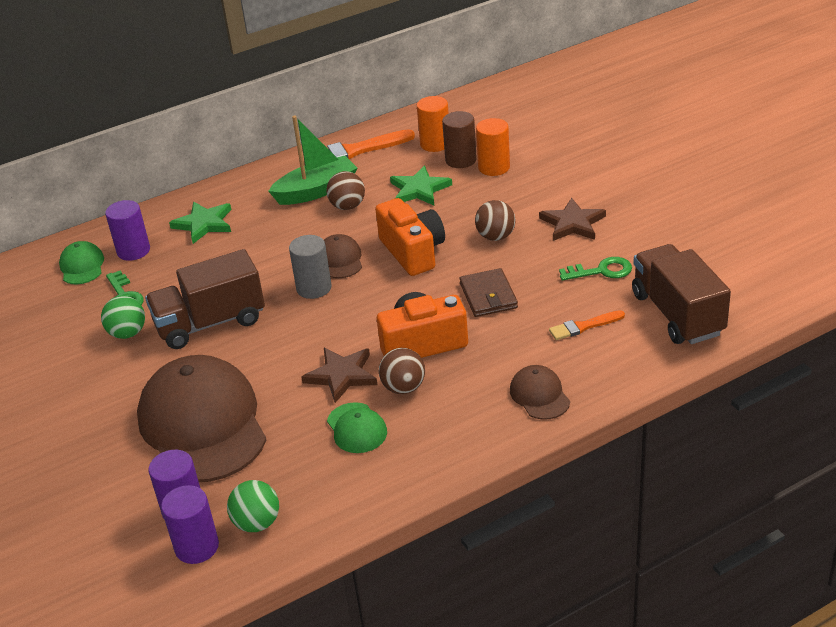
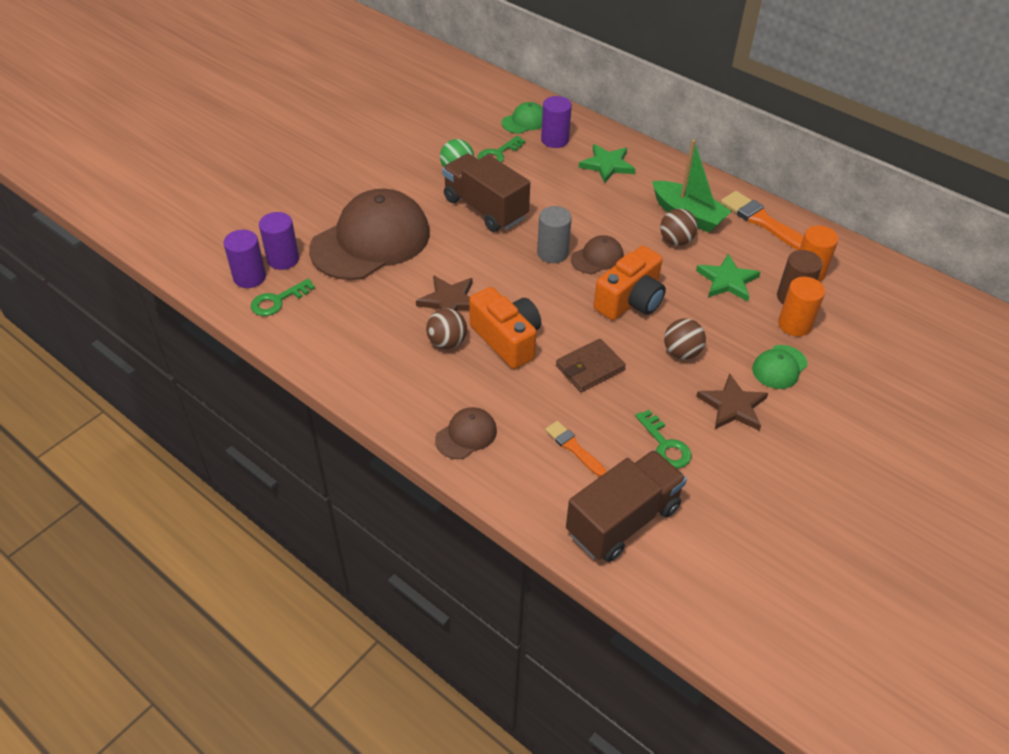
camera: 65 degrees right, 10 degrees up
green ball [227,480,279,532] -> green key [251,279,315,316]
green cap [327,402,387,453] -> green cap moved to [752,345,808,389]

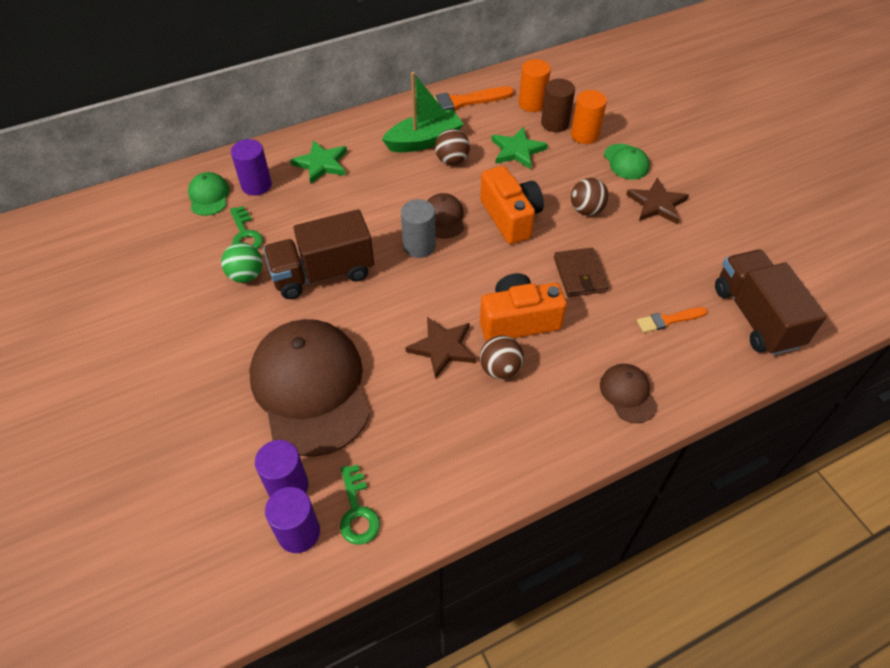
camera: 65 degrees left, 5 degrees up
green key [635,410,691,468] -> none

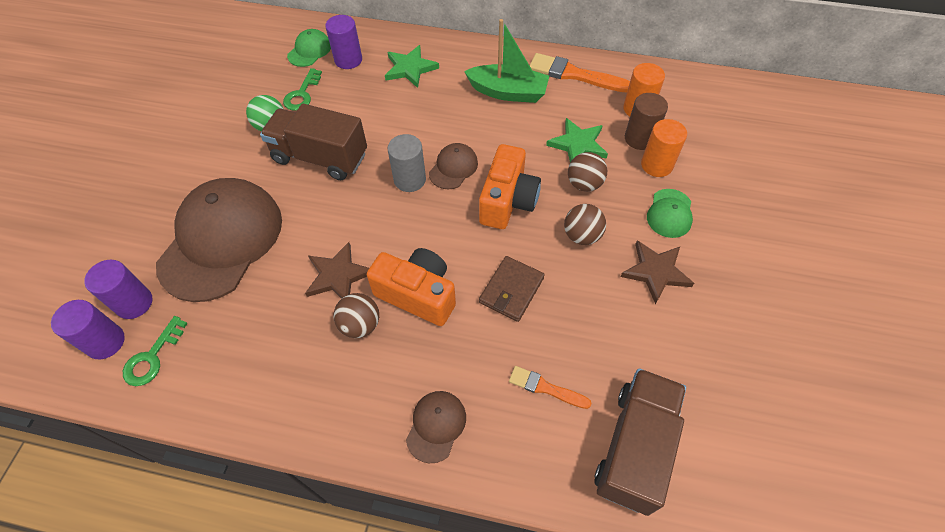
camera: 40 degrees right, 5 degrees up
brown ball [435,129,470,165] -> brown ball moved to [568,152,607,192]

